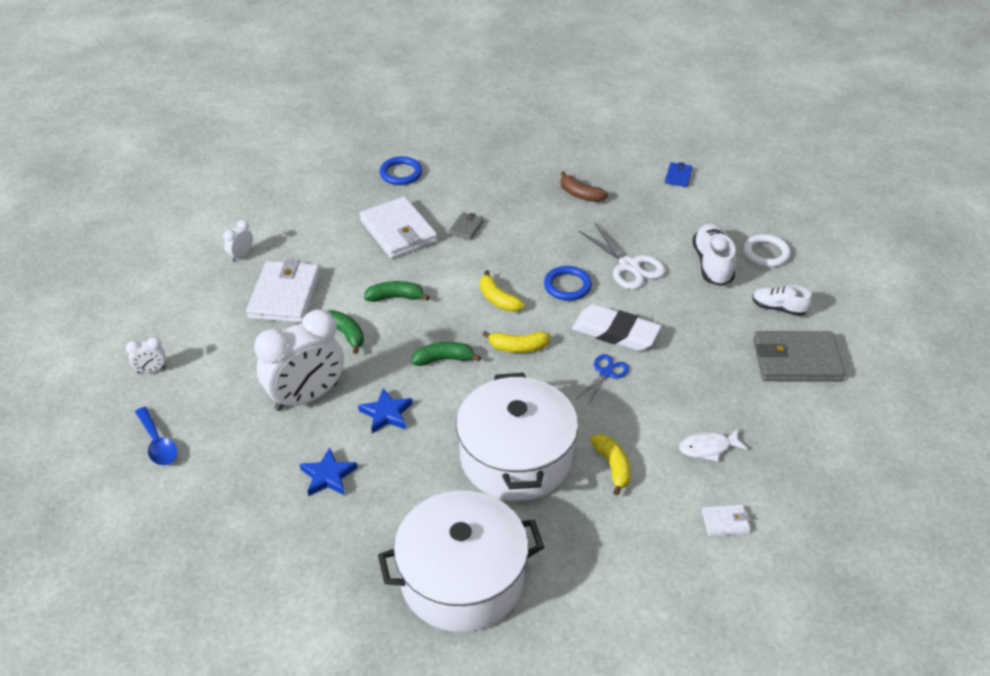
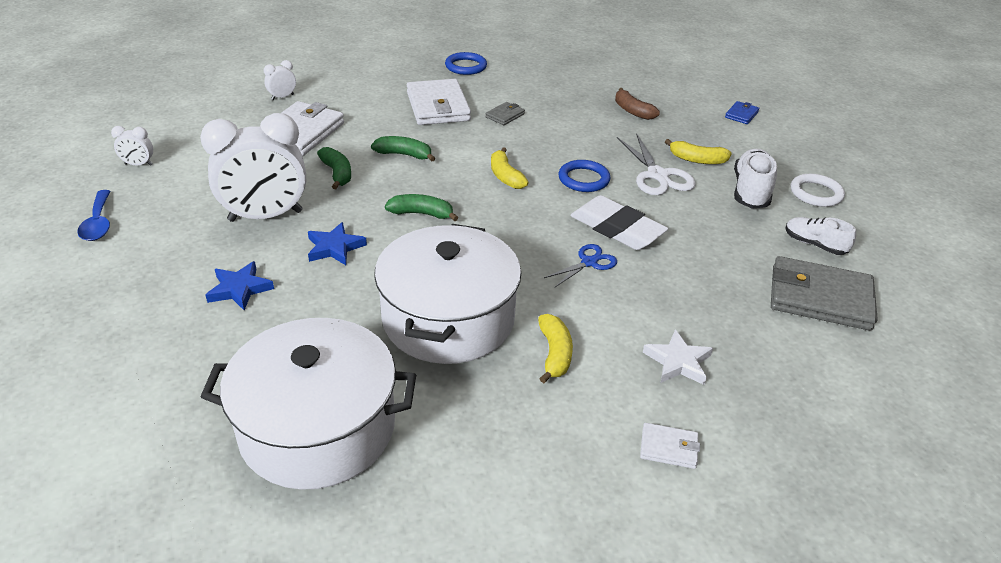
camera: 15 degrees right, 5 degrees down
yellow banana [482,331,550,353] -> yellow banana moved to [665,139,732,164]
white fish [679,429,747,462] -> white star [643,329,713,385]

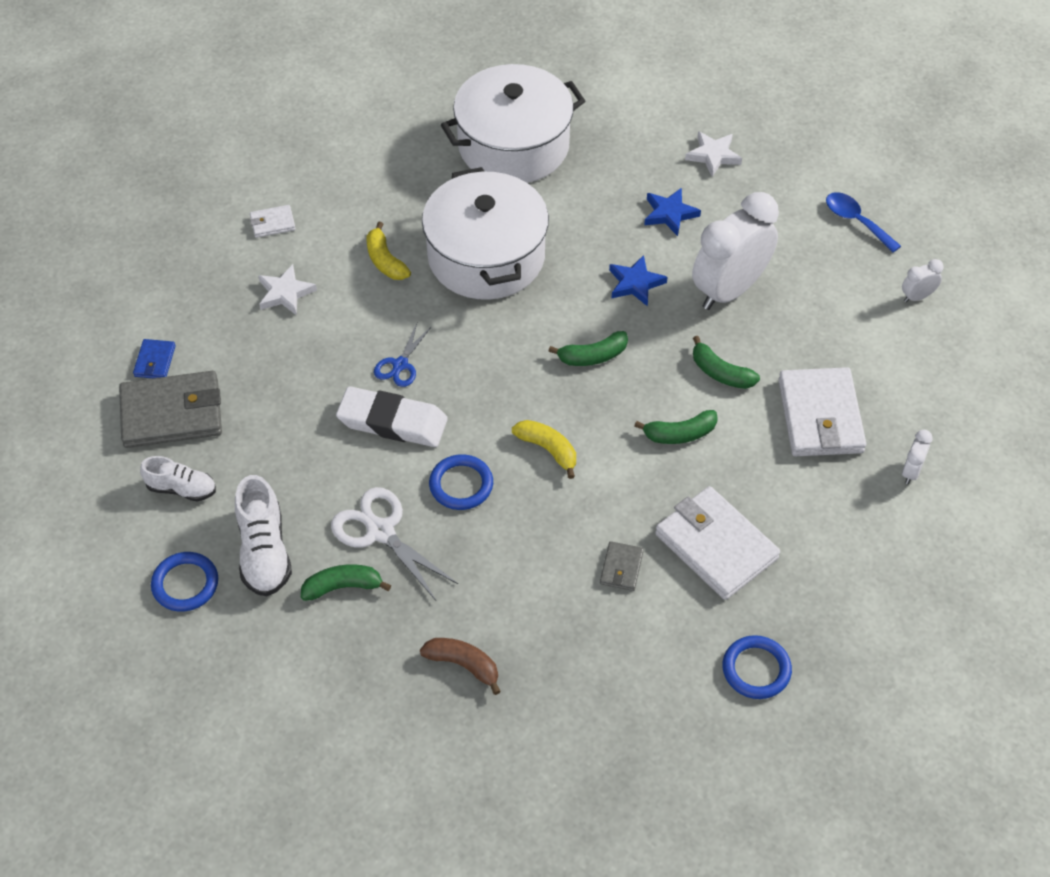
camera: 155 degrees right, 15 degrees up
yellow banana [665,139,732,164] -> green banana [301,564,391,601]
blue wallet [725,101,759,124] -> blue wallet moved to [133,339,176,378]
white ring [791,174,845,207] -> blue ring [151,552,218,612]
none -> white star [685,131,742,177]

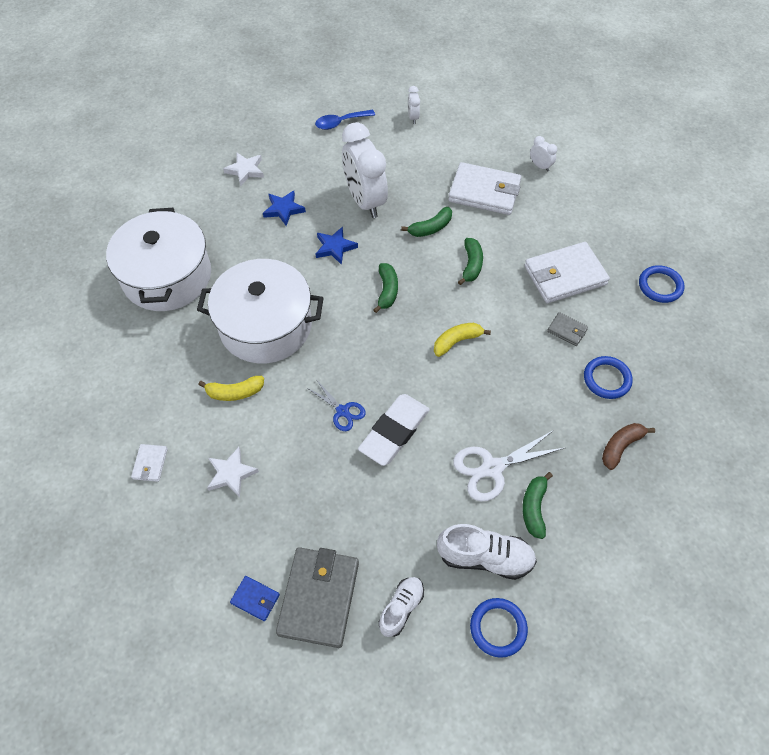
camera: 70 degrees left, 5 degrees up
blue ring [429,454,493,510] -> blue ring moved to [584,356,633,399]

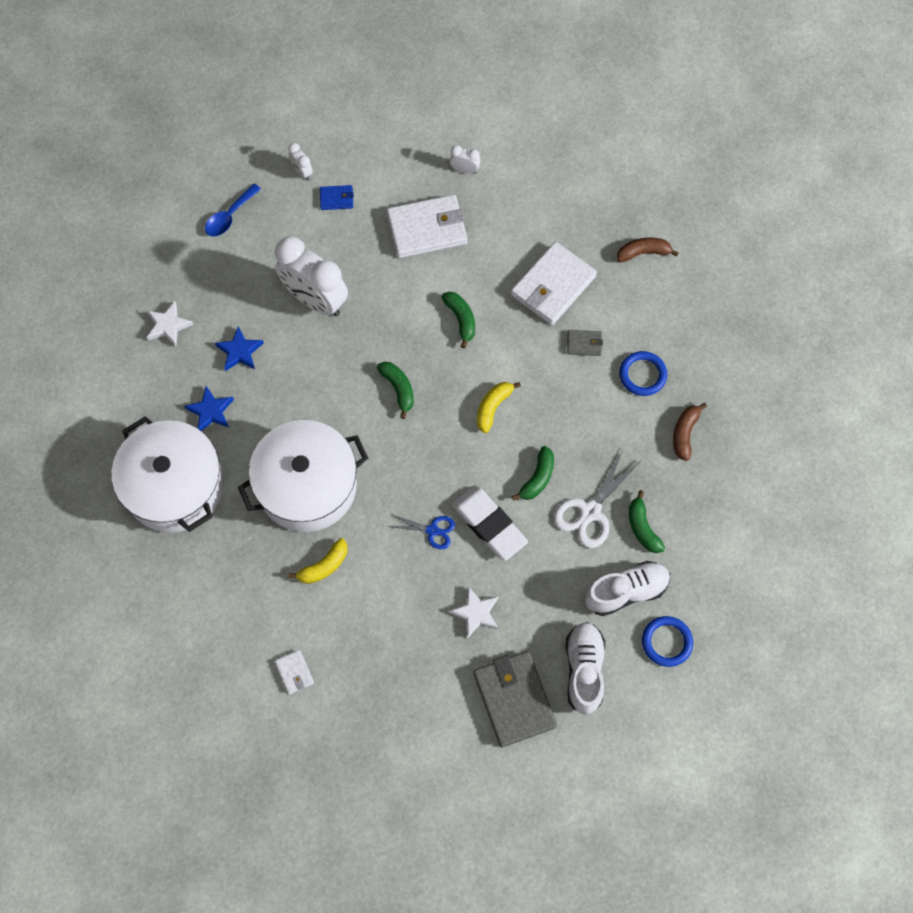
camera: 30 degrees left, 10 degrees up
white star [207,447,259,498] -> white star moved to [449,586,499,638]
blue wallet [230,576,280,621] -> blue wallet moved to [320,185,354,210]
blue star [316,227,358,265] -> blue star moved to [185,386,234,431]
white eraser [358,394,430,466] -> white eraser turned 45 degrees counterclockwise [452,486,528,561]
white shoe [379,577,424,637] -> white shoe [566,622,605,715], size x1.54
green banana [401,207,452,237] -> green banana moved to [512,446,554,501]
blue ring [639,265,685,303] -> brown banana [617,238,679,262]

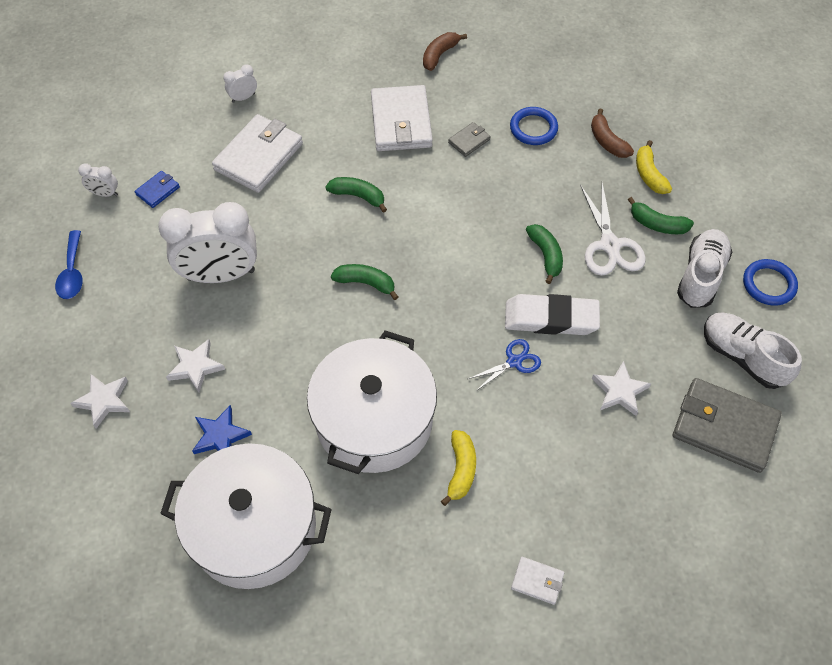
camera: 45 degrees left, 10 degrees down
blue star [215,326,264,371] -> white star [166,339,225,392]
yellow banana [477,382,521,433] -> yellow banana moved to [636,140,672,194]

